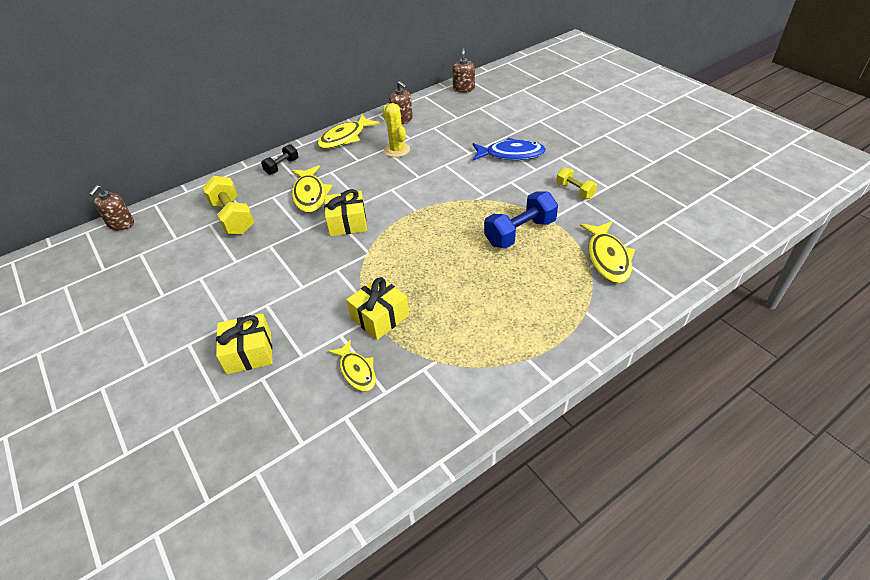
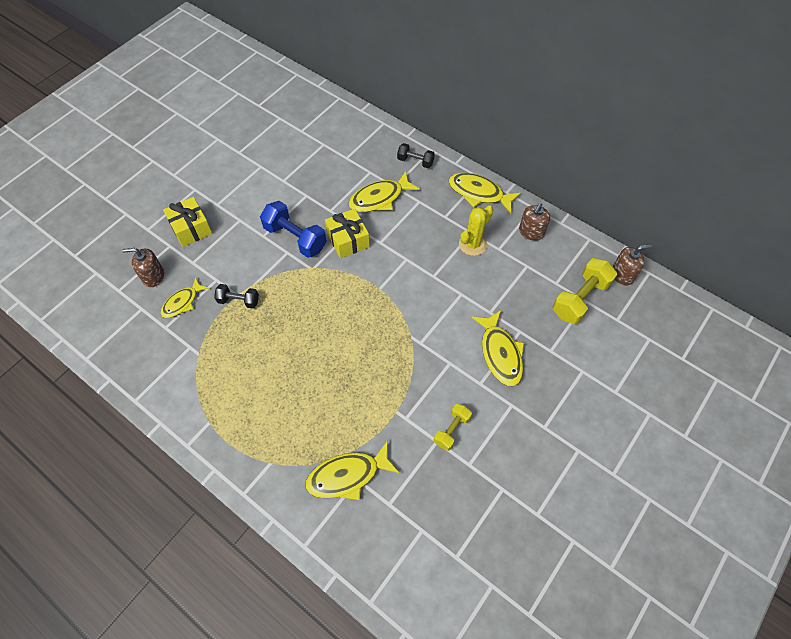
camera: 70 degrees right, 15 degrees up
brown soap dispenser [89,185,134,231] -> brown soap dispenser moved to [122,248,164,287]
yellow dumbbell [202,176,255,235] -> yellow dumbbell moved to [553,258,617,324]
yellow gift [346,276,409,340] -> black dumbbell [214,284,259,309]
blue fish [473,138,546,160] -> yellow fish [471,310,524,386]
blue dumbbell [484,191,558,249] -> blue dumbbell moved to [260,201,327,258]

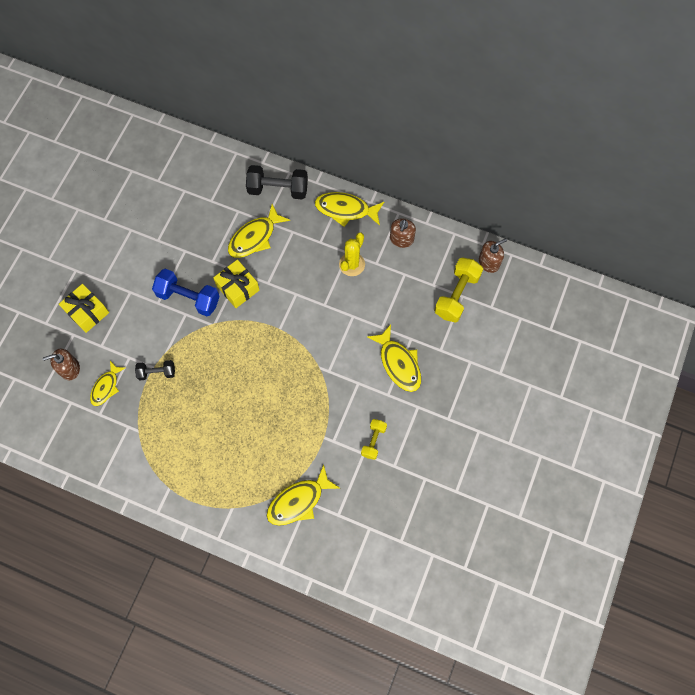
camera: 15 degrees left, 10 degrees up
black dumbbell [397,143,435,168] -> black dumbbell [246,165,308,200], size x1.72

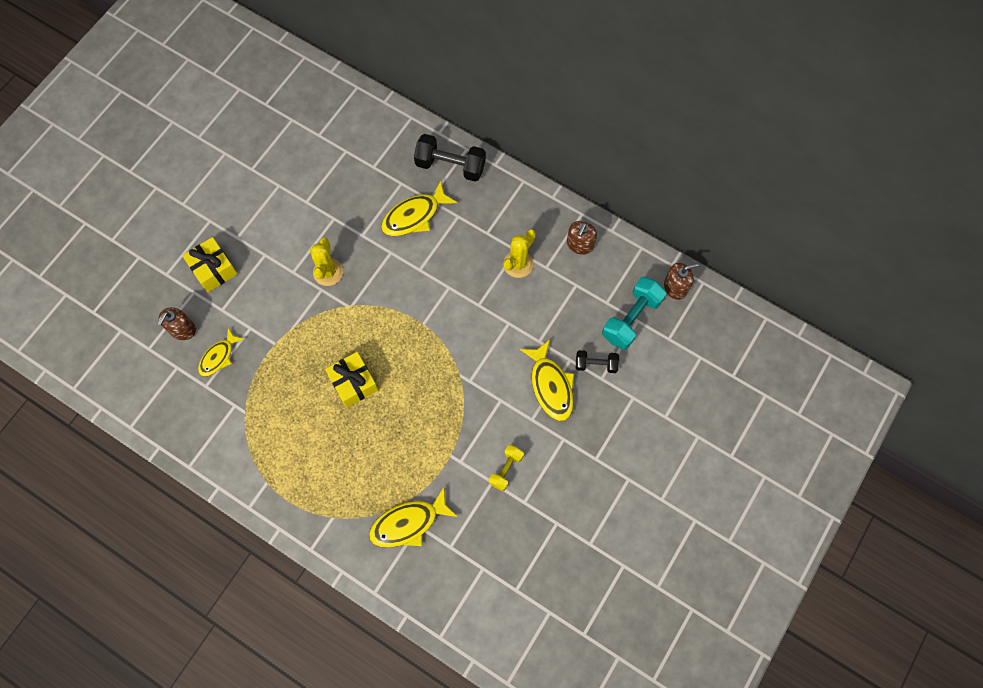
camera: 10 degrees right, 0 degrees up
brown soap dispenser [43,349,80,381] -> brown soap dispenser turned 60 degrees counterclockwise [158,308,196,340]
black dumbbell [135,360,175,380] -> black dumbbell moved to [576,350,619,373]
blue dumbbell [152,269,220,316] -> yellow cactus [310,237,343,286]
yellow gift [213,259,259,308] -> yellow gift moved to [325,352,378,408]
yellow fish [315,192,384,227] -> none
yellow dumbbell [434,257,483,323] -> turquoise dumbbell [602,277,666,350]

